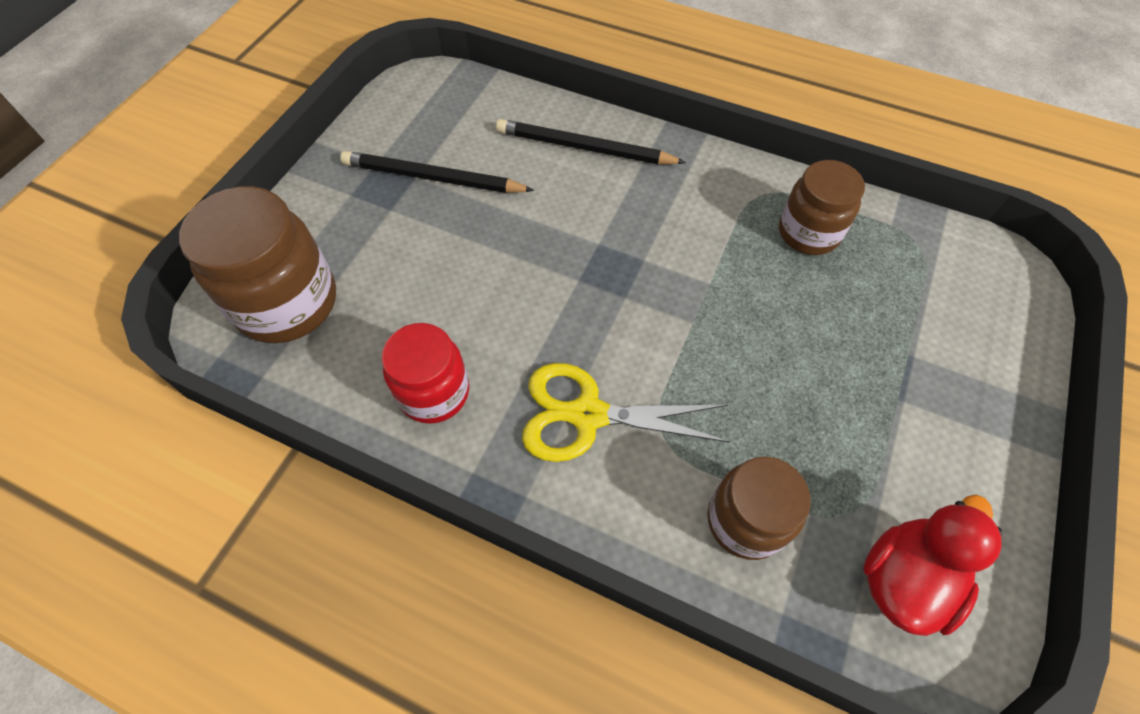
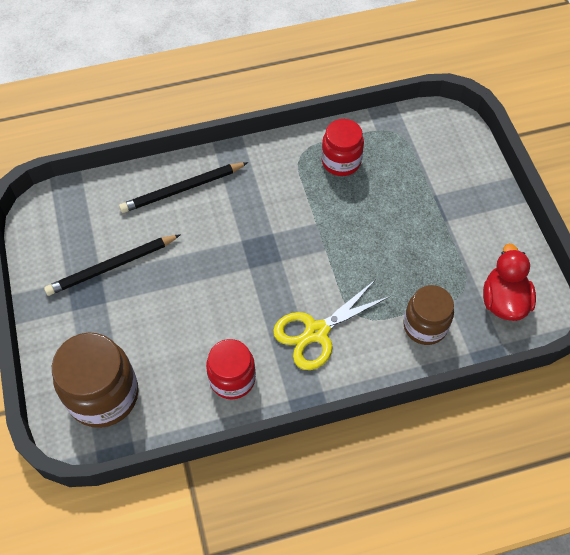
camera: 40 degrees left, 0 degrees up
brown jar [779,160,865,255] -> red jar [321,119,364,176]

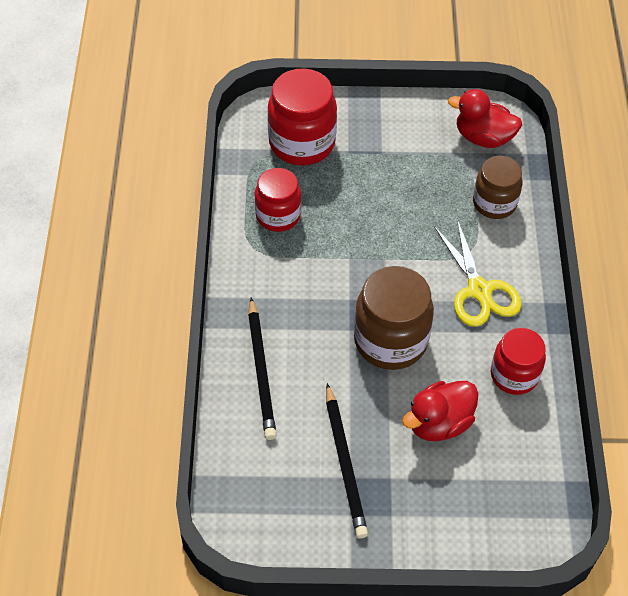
camera: 75 degrees left, 5 degrees down
brown jar [52,332,139,428] -> brown jar moved to [354,266,434,370]
none -> red jar [267,69,337,165]
none -> red duck [402,381,478,441]

